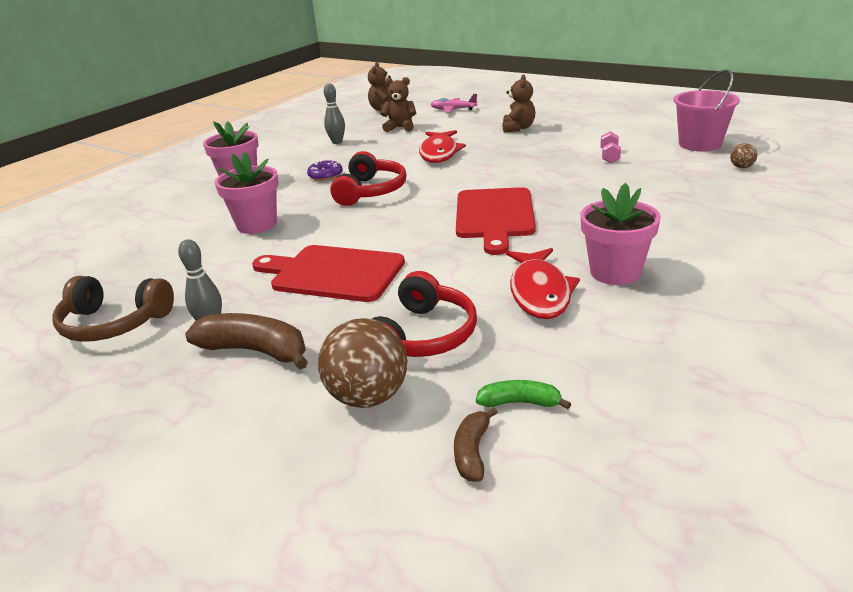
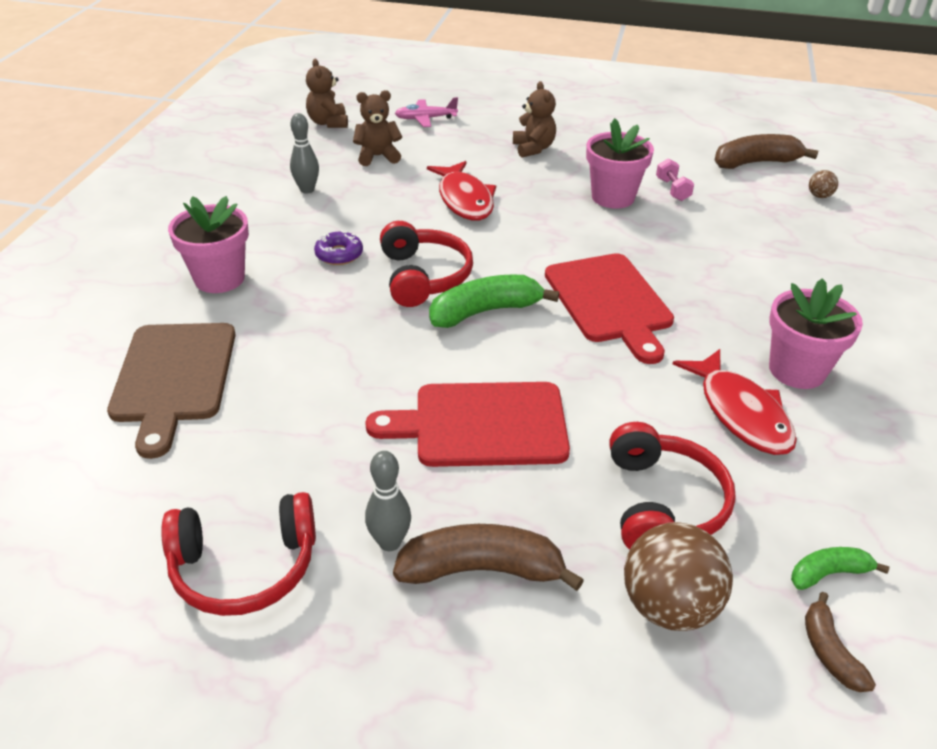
camera: 25 degrees left, 10 degrees up
brown headphones [52,276,174,342] -> red headphones [161,492,316,616]
pink flower pot [215,151,279,234] -> pink flower pot moved to [586,118,654,209]
pink bucket [674,69,740,152] -> brown banana [714,134,818,169]
none -> brown cutting board [107,323,236,459]
none -> green banana [429,275,559,328]

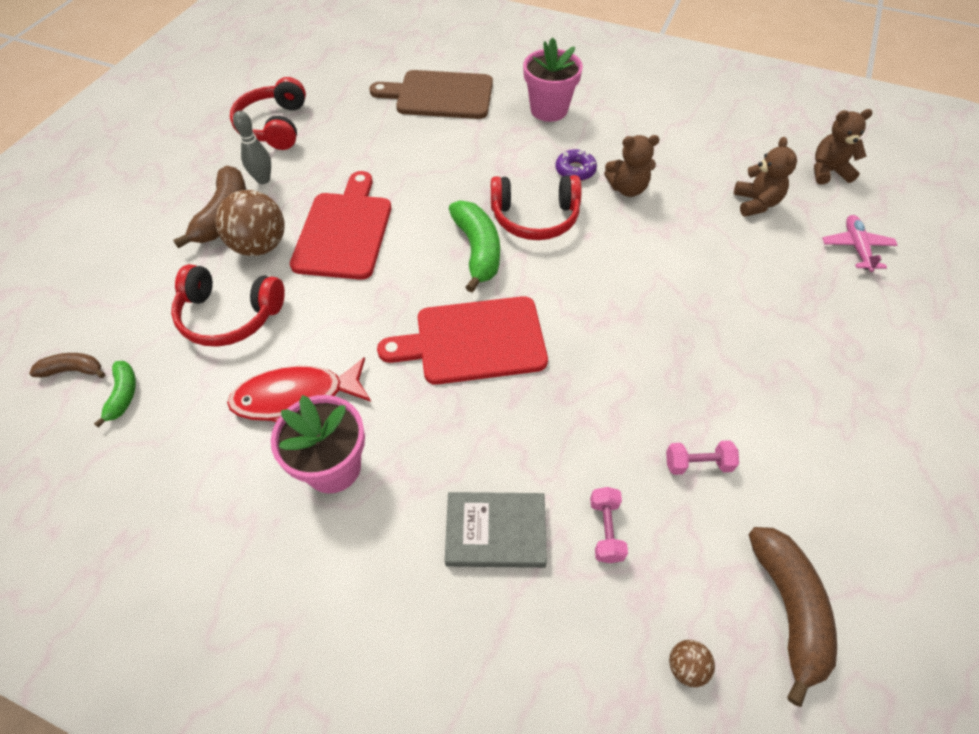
camera: 100 degrees right, 15 degrees up
grey bowling pin [290,113,319,193] -> none
red fish [427,161,496,220] -> none
brown teddy bear [513,81,556,158] -> brown teddy bear moved to [604,135,660,197]
pink flower pot [586,118,654,209] -> none
brown ball [624,522,733,631] -> brown ball moved to [215,190,285,256]
none -> grey book [445,492,547,568]
none -> pink dumbbell [590,487,628,563]

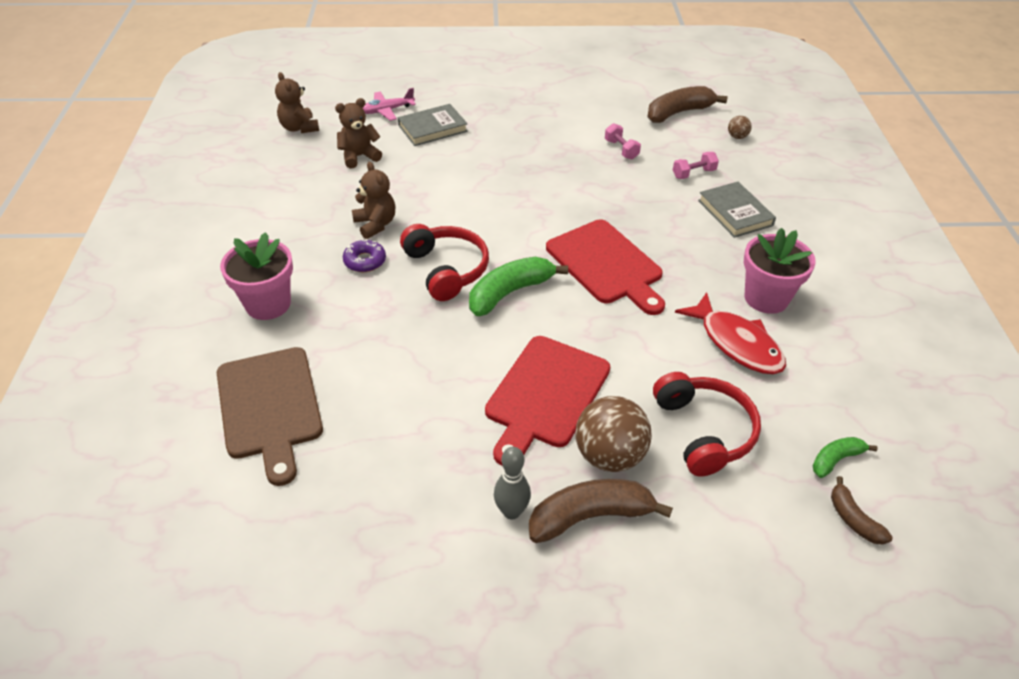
camera: 115 degrees left, 10 degrees down
red headphones [230,77,306,150] -> none
red cutting board [290,171,391,280] -> red cutting board turned 45 degrees counterclockwise [485,336,610,466]
none -> grey book [398,104,468,146]

